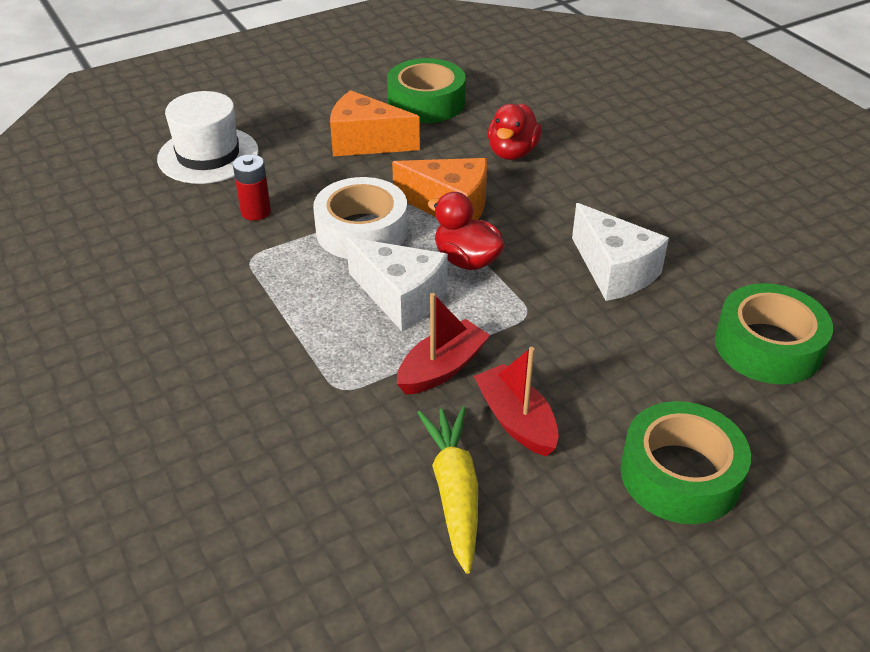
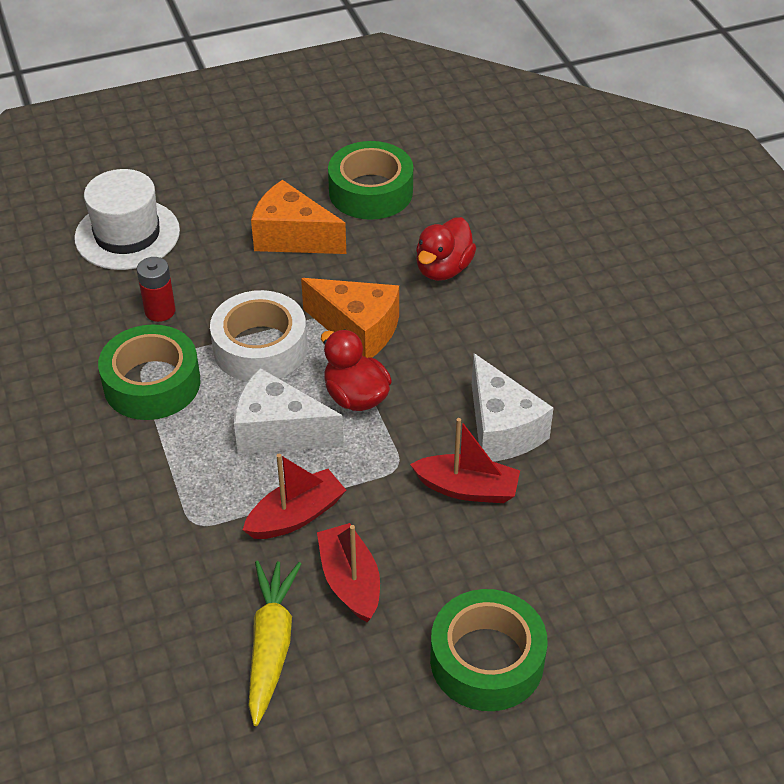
camera: 10 degrees right, 5 degrees up
white cheese [346,237,448,331] -> white cheese turned 150 degrees clockwise [234,368,344,454]
green tape [715,283,833,384] -> green tape moved to [98,324,200,420]
none -> red boat [410,418,520,503]

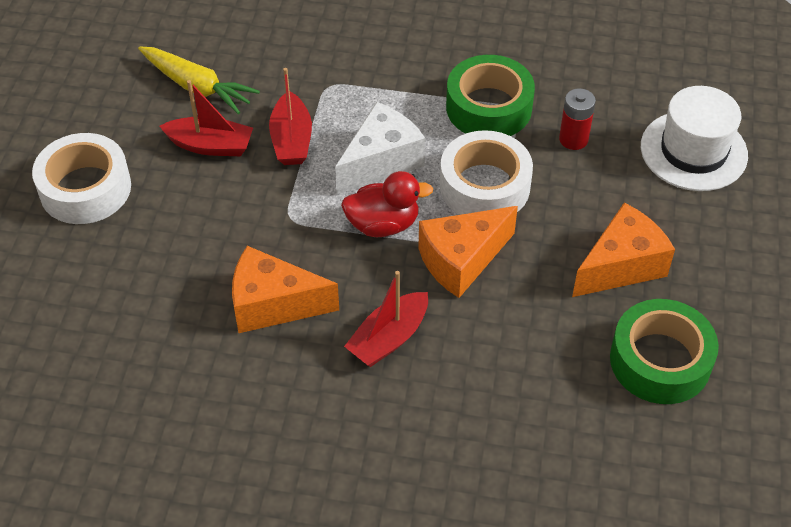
camera: 120 degrees right, 5 degrees up
red boat [410,418,520,503] -> red boat moved to [344,271,428,367]
red duck [416,217,476,281] -> none
green tape [430,589,548,711] -> white tape [32,133,131,224]
white cheese [472,353,554,462] -> orange cheese [232,246,339,333]

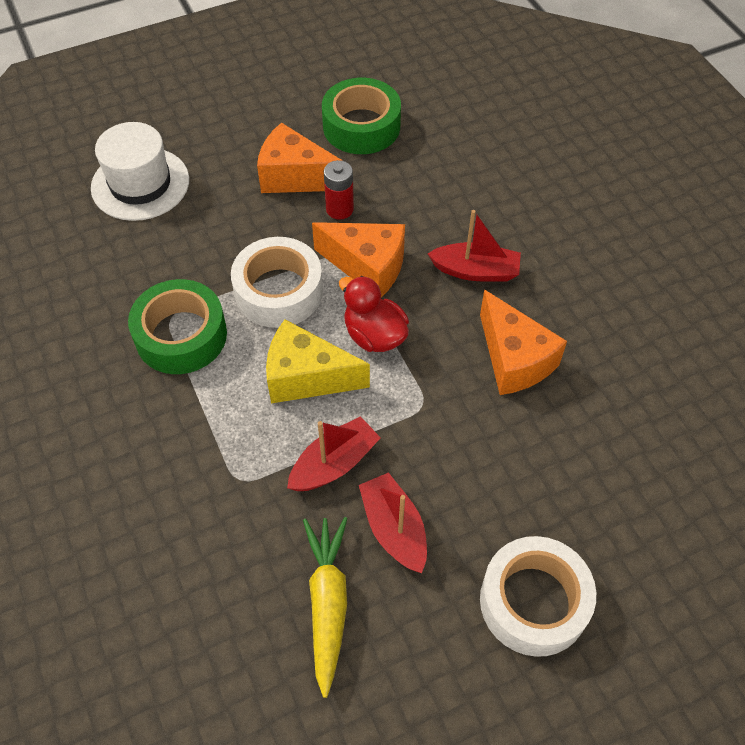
camera: 125 degrees left, 5 degrees up
white cheese [335,102,425,194] -> yellow cheese [266,320,370,404]
red battery [559,88,596,150] -> red battery moved to [324,160,354,220]

